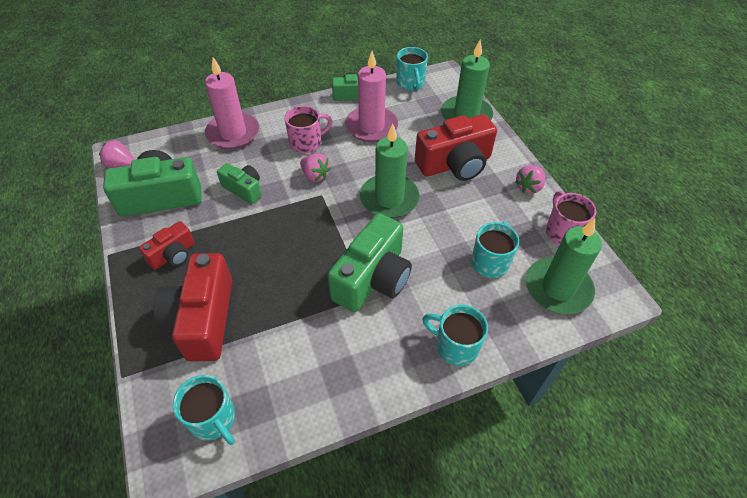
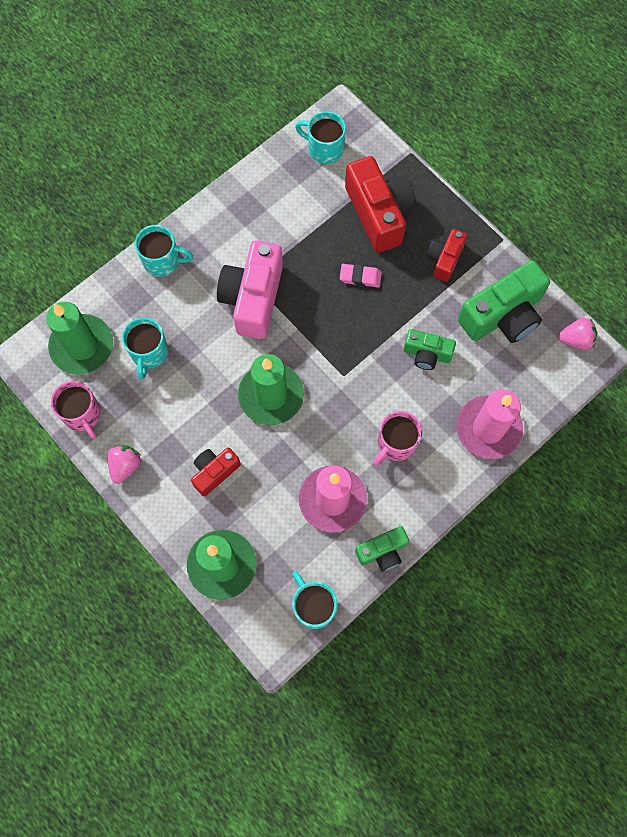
camera: 160 degrees right, 20 degrees up
pink strawberry [300,153,331,182] -> none
green camera [328,213,412,312] -> pink camera [217,240,283,339]
red camera [415,114,497,181] -> red camera [191,448,241,496], size x0.55
none -> pink eraser [340,264,382,288]

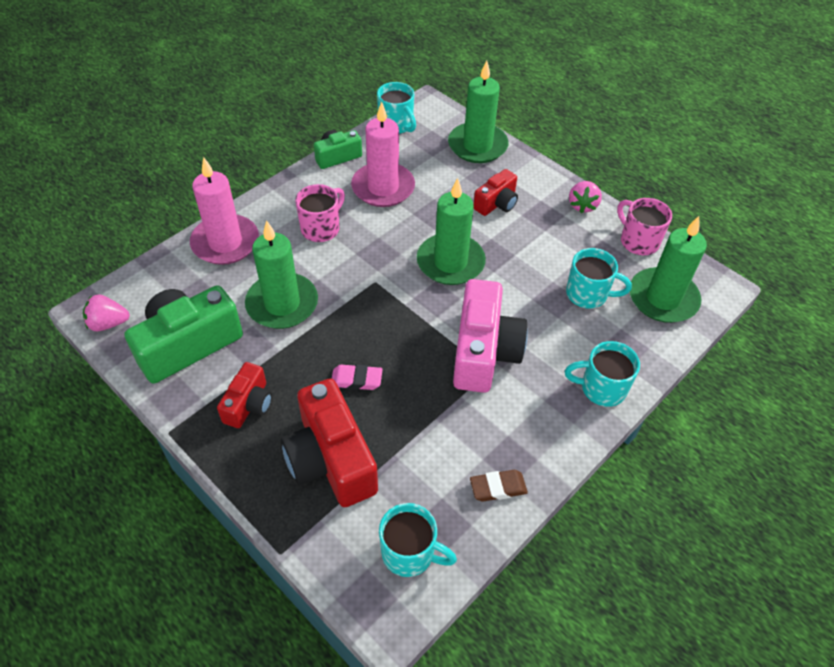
camera: 175 degrees right, 20 degrees down
turquoise mug [122,318,168,380] -> turquoise mug turned 105 degrees clockwise [566,248,632,309]
green camera [404,329,456,370] -> green candle [245,220,318,329]
none -> brown eraser [470,470,528,502]

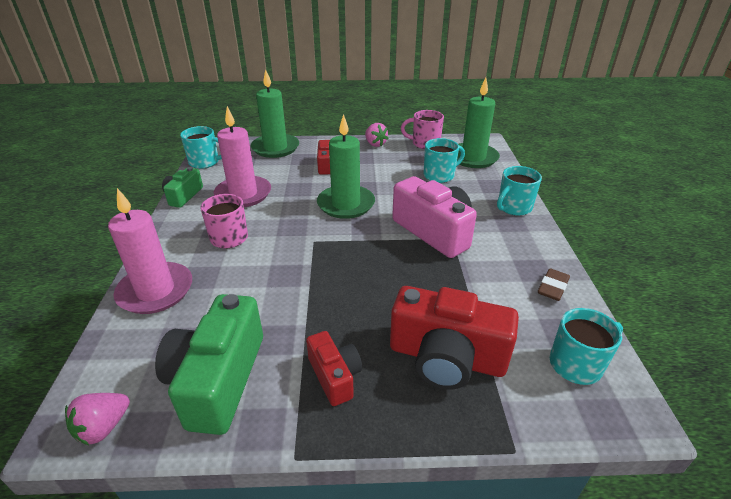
camera: 45 degrees left, 15 degrees down
green candle [245,220,318,329] -> none
pink eraser [332,365,383,390] -> none

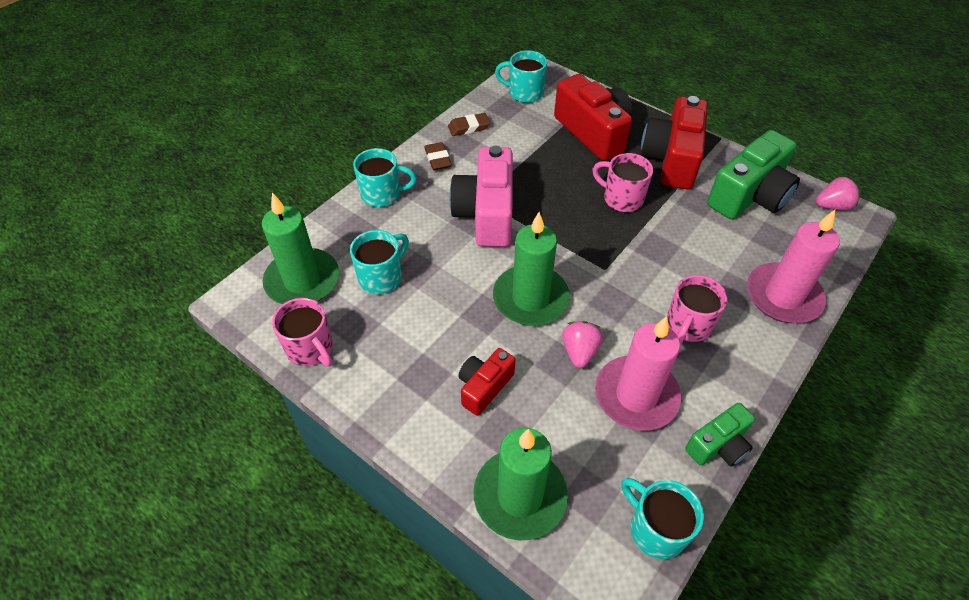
camera: 140 degrees left, 15 degrees up
red camera [306,331,362,406] -> red camera [641,96,708,189], size x1.82
pink strawberry [365,123,389,147] -> pink strawberry moved to [562,321,603,368]
turquoise mug [424,138,465,183] -> turquoise mug turned 120 degrees clockwise [350,230,409,294]
none -> brown eraser [424,142,452,170]
none -> pink mug [592,153,653,212]

